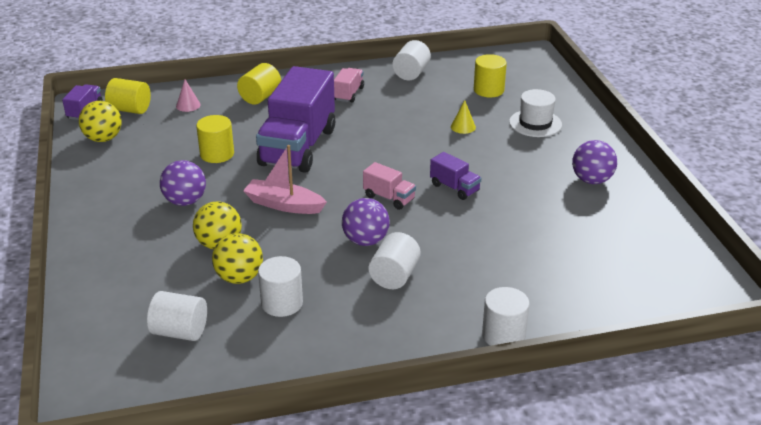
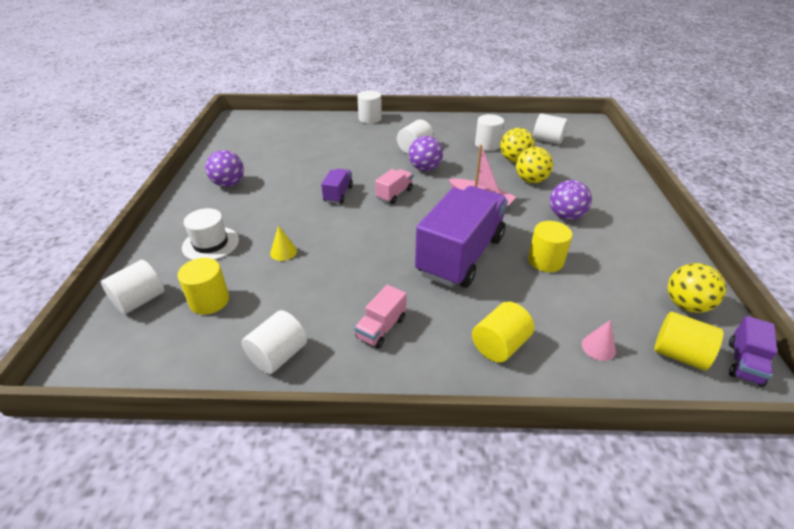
camera: 165 degrees left, 5 degrees up
pink truck [363,162,416,210] -> pink truck turned 75 degrees clockwise [375,169,413,204]
purple truck [430,152,481,200] -> purple truck turned 45 degrees clockwise [321,169,353,203]
none -> white cylinder [101,260,164,314]

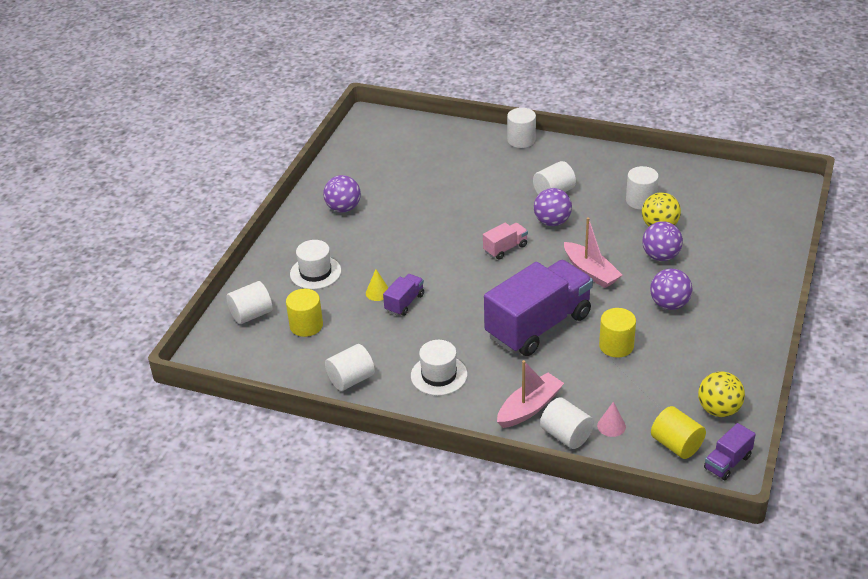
camera: 20 degrees right, 0 degrees up
purple truck [321,169,353,203] -> purple truck moved to [383,274,424,316]
pink truck [355,285,407,348] -> white hat [411,340,467,396]
yellow cylinder [472,302,534,363] -> pink boat [497,360,564,428]
yellow ball [516,147,553,183] -> purple ball [642,221,683,261]
white cylinder [533,114,568,145] -> white cylinder moved to [540,397,594,449]

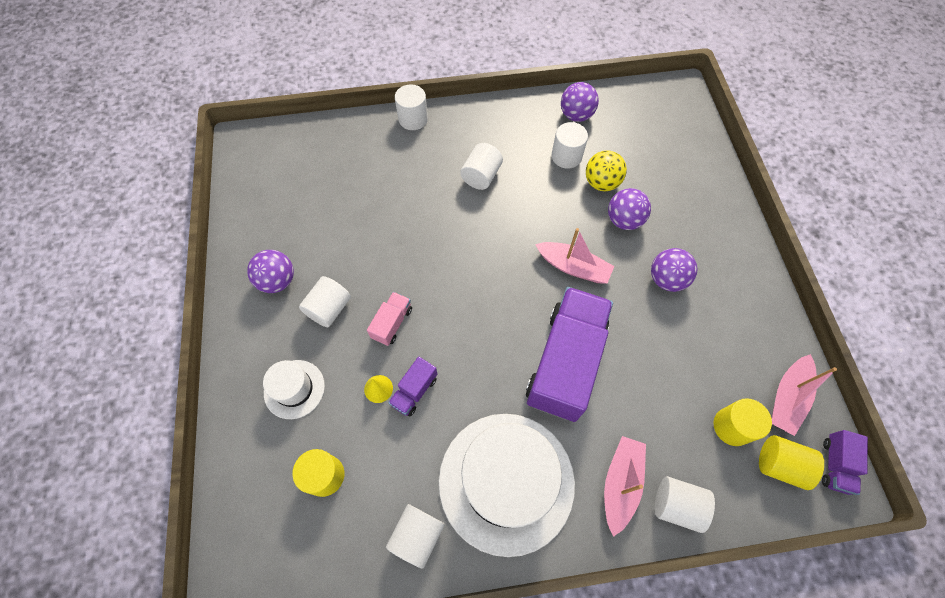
camera: 30 degrees left, 25 degrees up
white cylinder [226,281,273,324] -> white cylinder moved to [299,276,351,327]
purple truck [383,274,424,316] -> purple truck turned 150 degrees counterclockwise [388,357,437,416]
white hat [411,340,467,396] -> white hat [439,414,575,557], size x2.09
pink truck [483,223,528,260] -> pink truck moved to [367,292,412,346]
purple ball [534,188,572,226] -> purple ball moved to [561,82,599,122]
pink cone [597,402,626,437] -> none
yellow cylinder [599,308,636,358] -> yellow cylinder moved to [714,398,772,446]
yellow ball [698,371,745,417] -> pink boat [771,354,837,436]

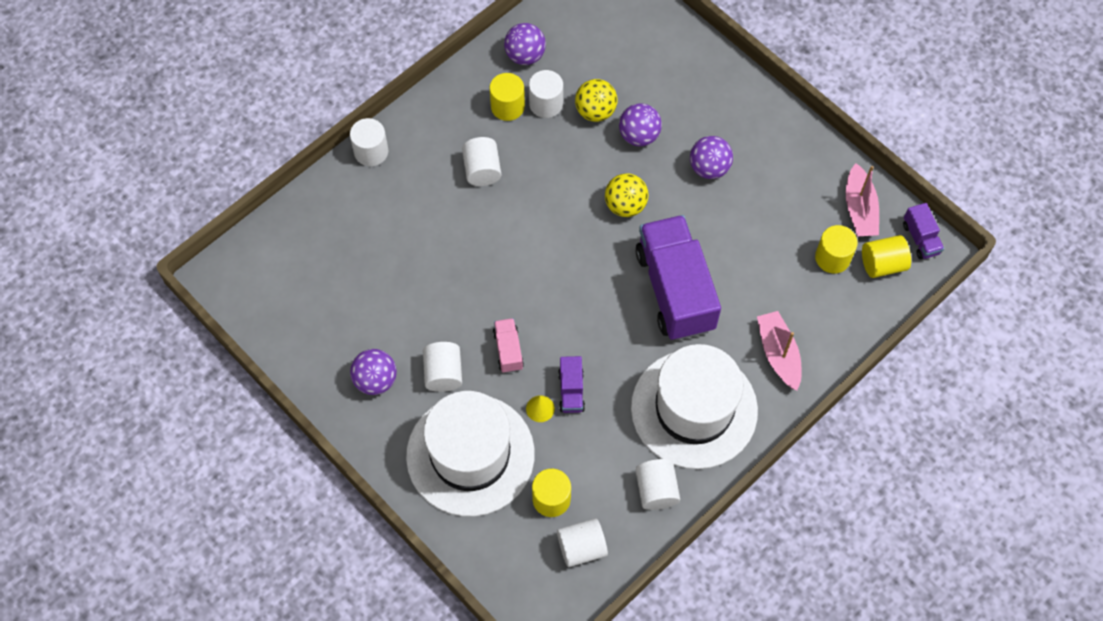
camera: 35 degrees left, 0 degrees up
white hat [263,360,325,419] -> white hat [406,391,535,517], size x2.09
pink boat [535,228,614,284] -> yellow ball [605,173,649,217]
white cylinder [655,476,715,533] -> white cylinder moved to [557,518,608,567]
none -> yellow cylinder [489,73,525,121]

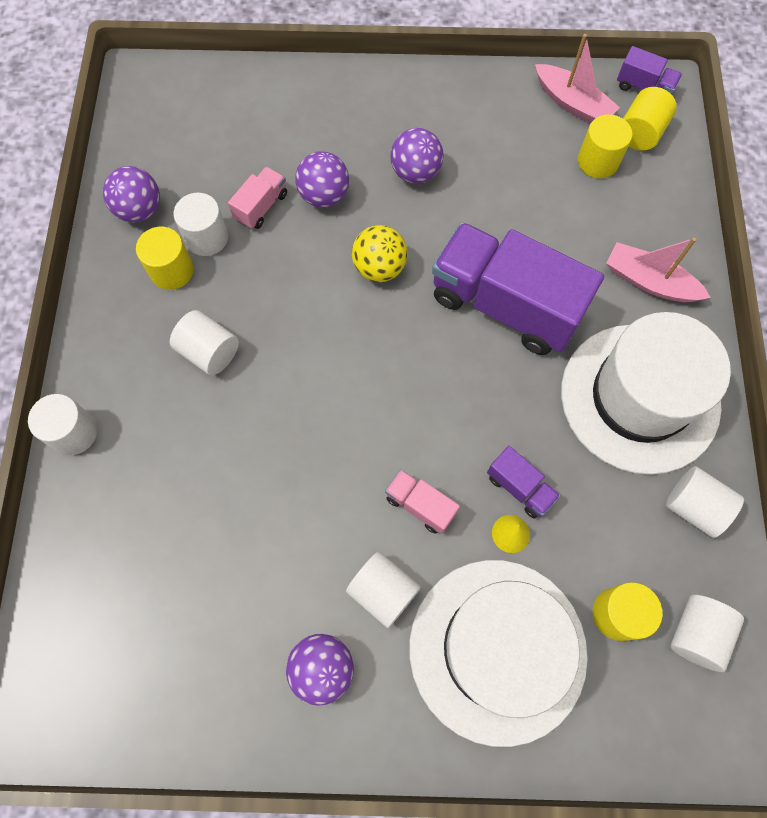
camera: 45 degrees left, 5 degrees up
yellow ball [575,79,617,122] -> pink truck [228,167,287,229]

